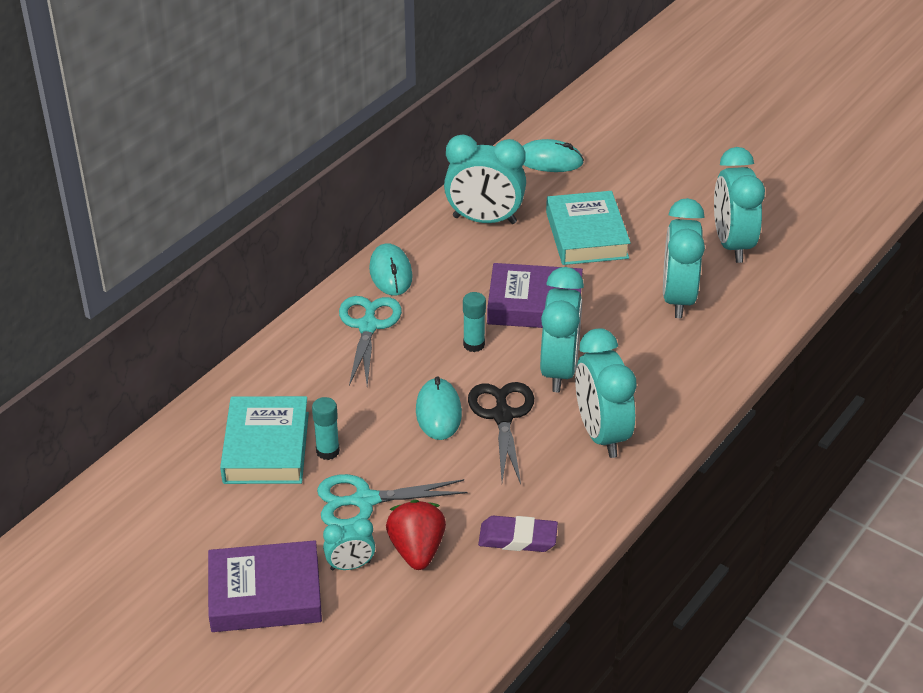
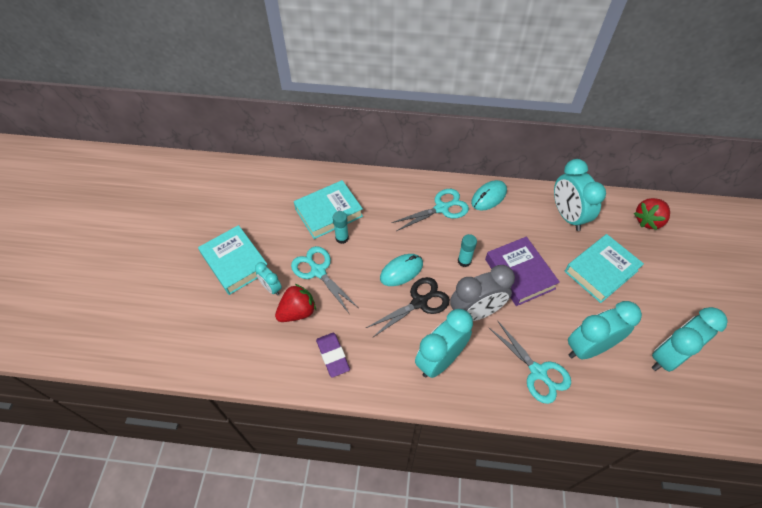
camera: 60 degrees right, 15 degrees up
purple book [208,540,322,632] -> turquoise book [198,225,267,295]
turquoise mouse [523,139,584,172] -> red strawberry [634,198,670,230]
turquoise clock [540,267,584,392] -> grey clock [450,265,515,321]
none -> turquoise scissors [489,320,571,404]

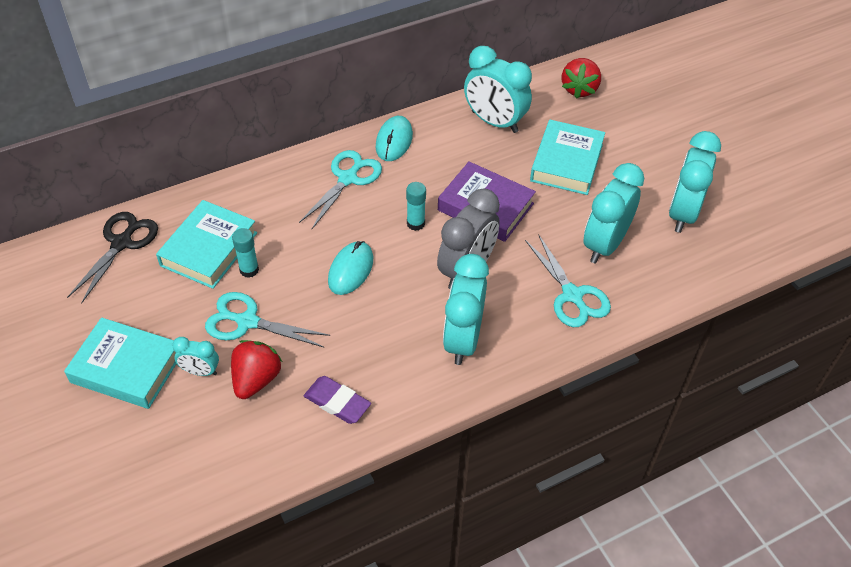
camera: 35 degrees left, 5 degrees down
black scissors [366,277,450,338] -> black scissors moved to [67,212,158,304]
turquoise scissors [489,320,571,404] -> turquoise scissors turned 45 degrees clockwise [525,234,611,327]

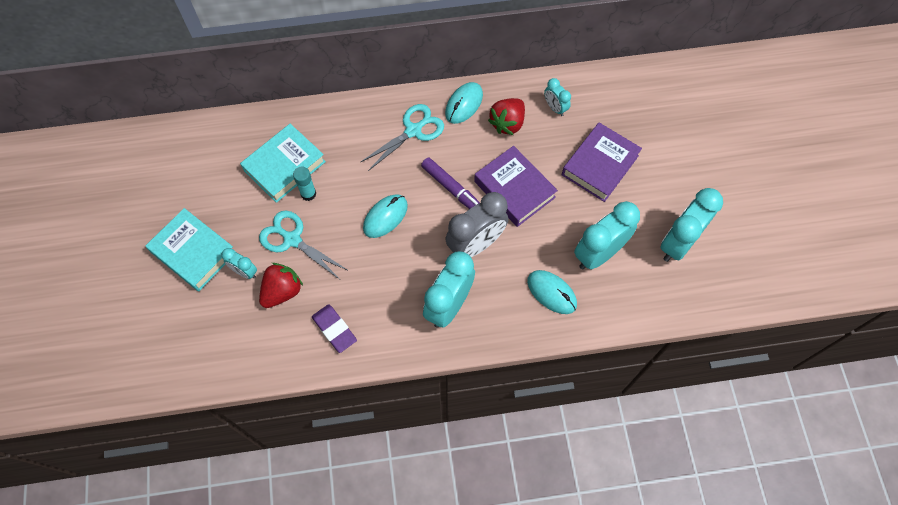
camera: 20 degrees right, 15 degrees up
black scissors [67,212,158,304] -> none
turquoise glue stick [406,182,426,231] -> purple marker [421,157,480,209]
turquoise clock [464,46,532,133] -> turquoise clock [544,78,571,116], size x0.51
turquoise scissors [525,234,611,327] -> turquoise mouse [527,270,577,314]
turquoise book [530,120,605,195] -> purple book [562,122,642,202]
red strawberry [562,58,601,99] -> red strawberry moved to [488,98,525,135]

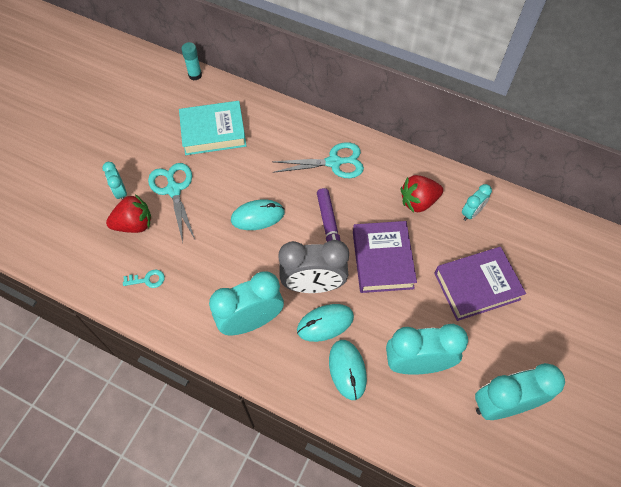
camera: 35 degrees right, 5 degrees down
turquoise book [146,208,237,291] -> none
turquoise glue stick [293,167,316,201] -> turquoise glue stick moved to [181,42,202,80]
purple eraser [312,304,357,353] -> turquoise key [123,269,165,288]
turquoise mouse [445,82,483,124] -> turquoise mouse moved to [297,304,354,342]
turquoise clock [544,78,571,116] -> turquoise clock turned 135 degrees counterclockwise [462,184,492,221]

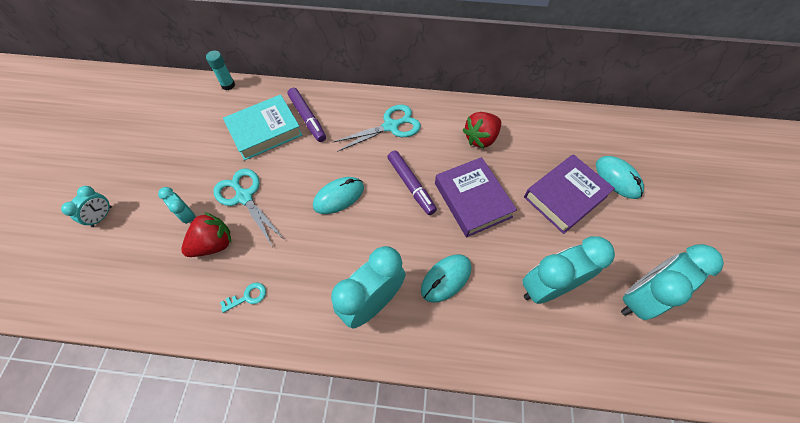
camera: 20 degrees left, 0 degrees up
grey clock [278,240,349,293] -> none
turquoise mouse [329,340,367,400] -> turquoise mouse moved to [596,156,644,199]
turquoise clock [462,184,492,221] -> turquoise clock moved to [61,186,112,227]
none -> purple marker [287,88,326,142]

